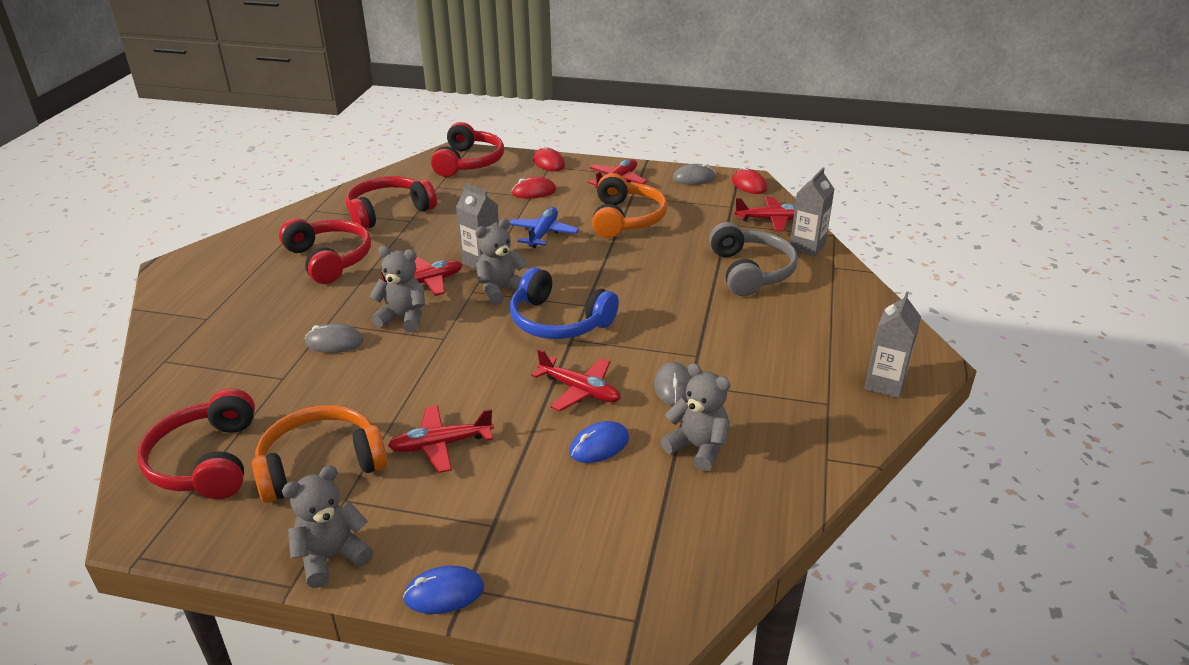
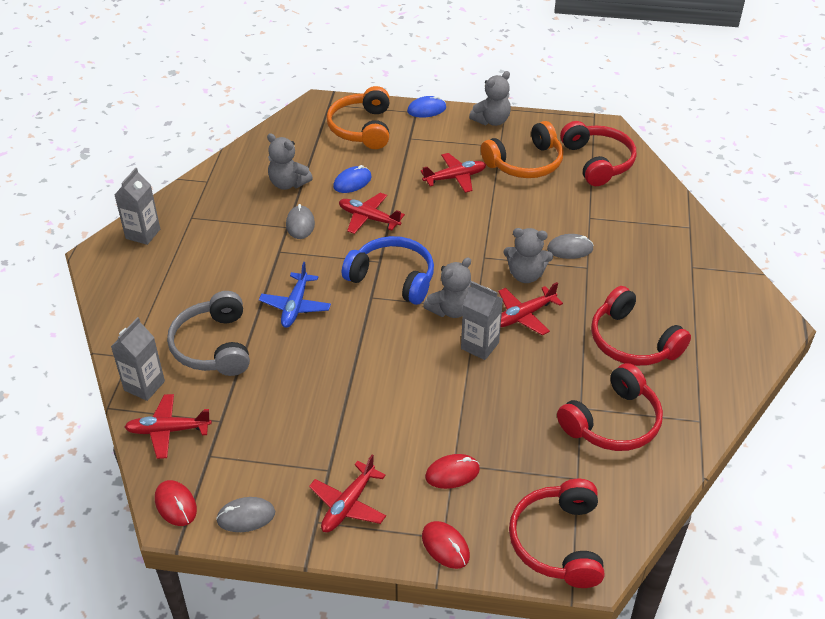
camera: 175 degrees right, 10 degrees up
blue plane [510,207,579,248] -> blue plane moved to [259,262,331,328]
orange headphones [592,173,667,238] -> orange headphones moved to [327,86,390,149]

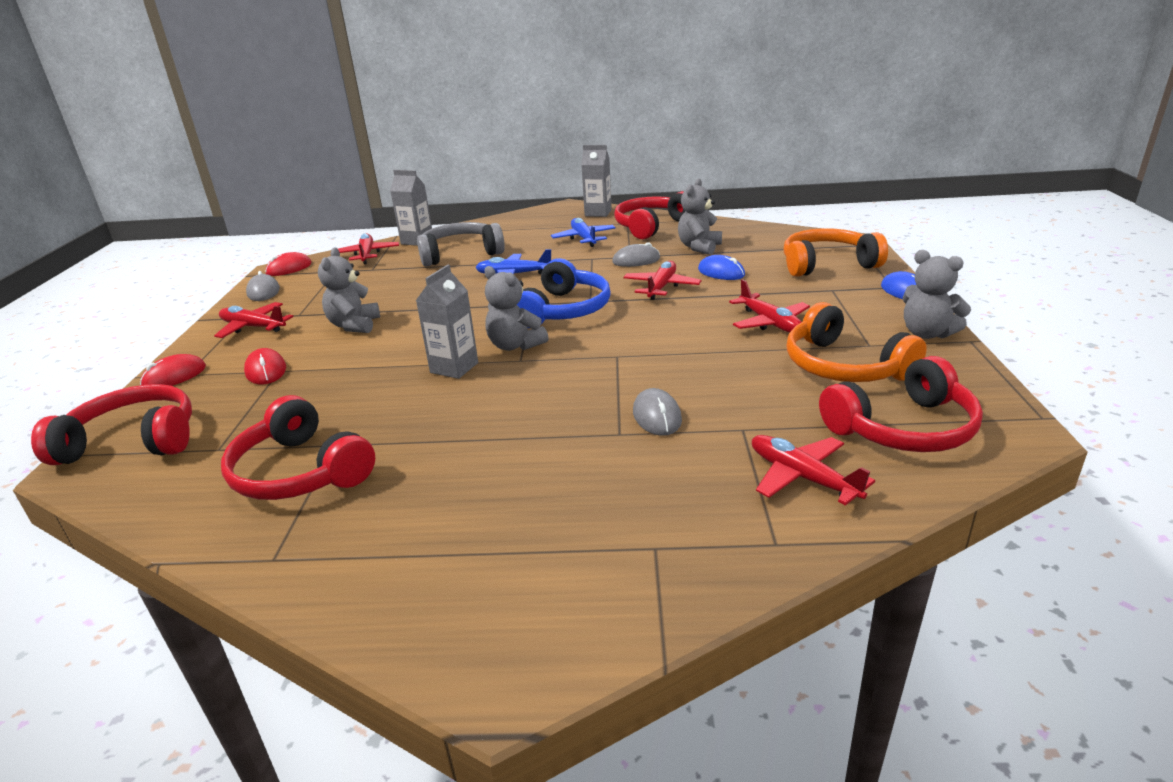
camera: 85 degrees right, 15 degrees down
red plane [498,282,563,335] -> red plane moved to [752,435,875,506]
grey teddy bear [503,228,553,283] -> grey teddy bear moved to [318,248,380,333]
red headphones [591,286,691,366] -> red headphones moved to [614,191,685,239]
none -> blue plane [551,218,616,247]

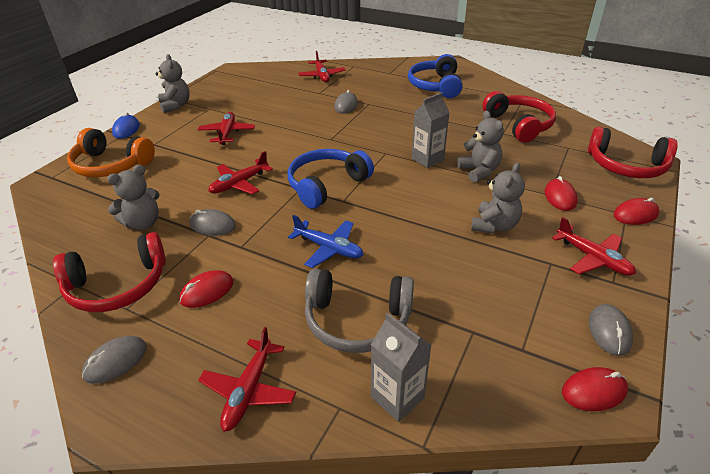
camera: 155 degrees left, 10 degrees up
red plane [338,233,399,264] -> red plane moved to [198,327,296,432]
grey teddy bear [484,266,549,351] -> grey teddy bear moved to [457,111,504,183]
blue plane [551,218,616,247] -> red mouse [179,270,234,308]
grey carton [581,145,612,217] -> grey mouse [82,336,147,384]
blue mouse [698,255,745,280] -> none
orange headphones [786,302,927,382] -> none
red headphones [819,356,983,452] -> none
none -> blue headphones [408,54,462,98]

